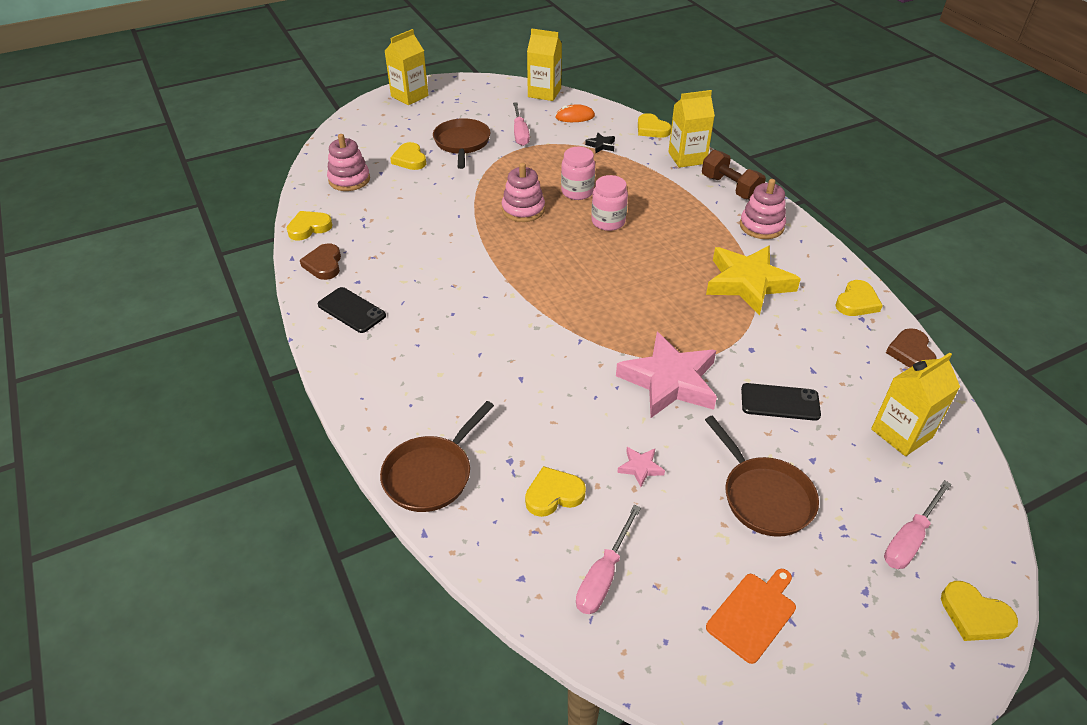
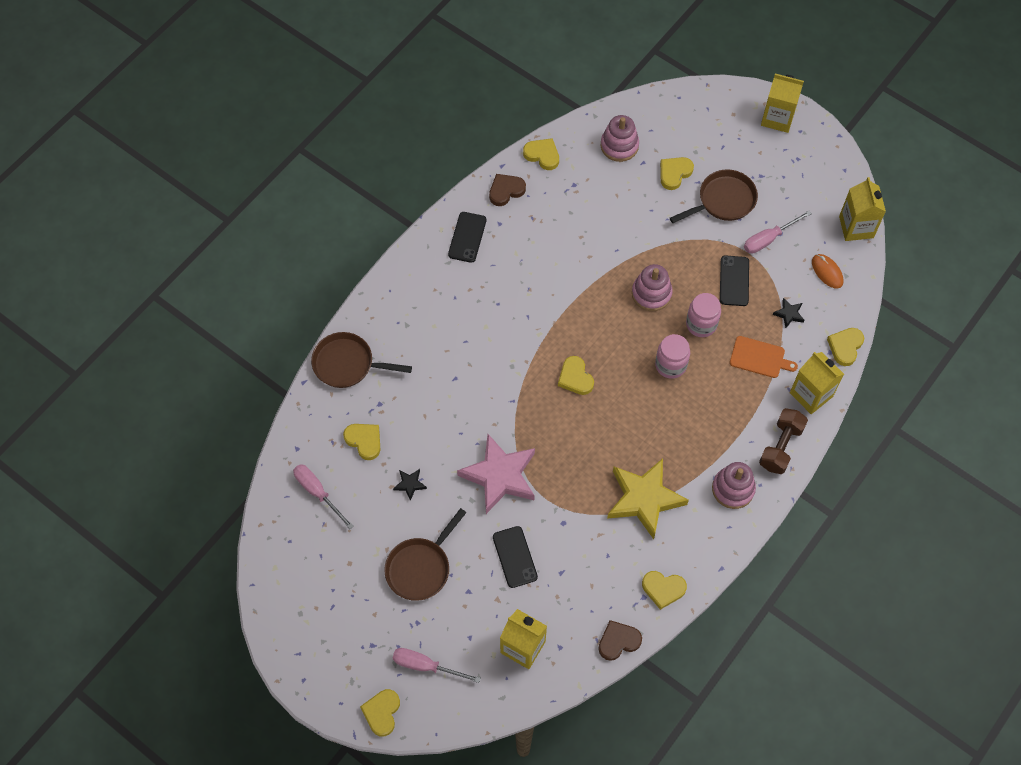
camera: 65 degrees right, 20 degrees up
pink screwdriver [576,505,641,614] -> pink screwdriver turned 45 degrees clockwise [293,464,353,529]
pink star [617,447,665,487] -> black star [393,469,427,501]
orange cutting board [706,569,796,664] -> orange cutting board moved to [730,336,798,378]
none -> yellow heart [558,356,594,395]
none -> black phone [720,255,749,306]

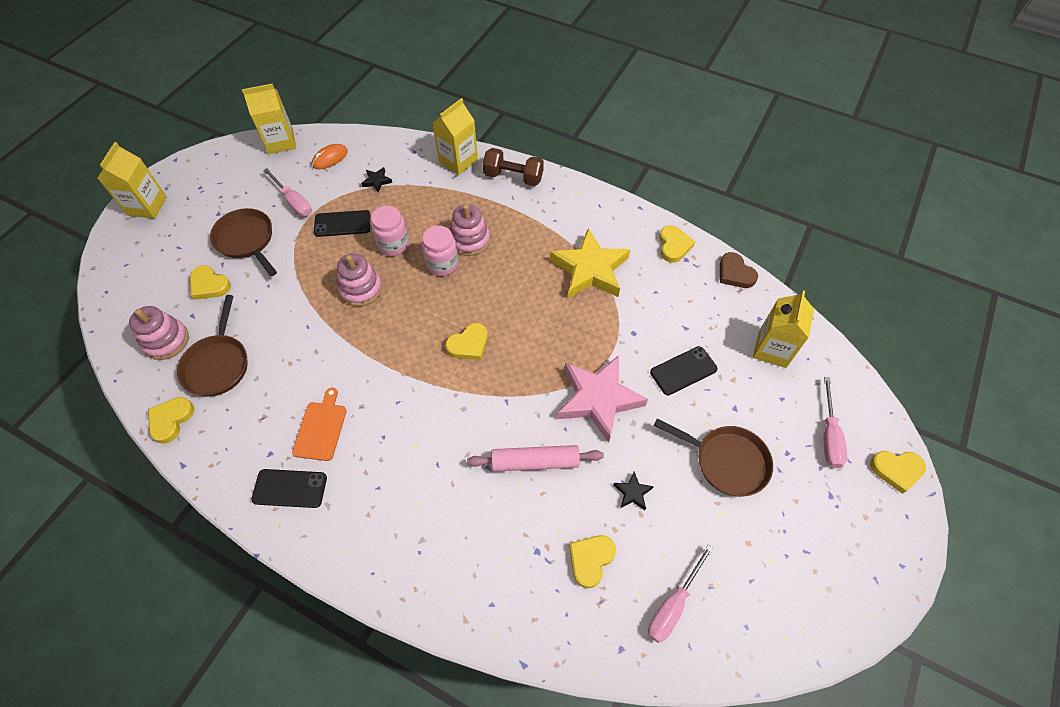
camera: 100 degrees left, 5 degrees down
brown pan [311,332,412,388] -> brown pan moved to [177,295,248,397]
brown heart [489,174,526,206] -> none
pink stacking toy [712,462,756,509] -> pink stacking toy moved to [450,204,490,256]
orange cutting board [730,336,798,378] -> orange cutting board moved to [292,387,347,461]
yellow heart [827,328,864,366] -> none
none -> pink rolling pin [467,445,604,472]

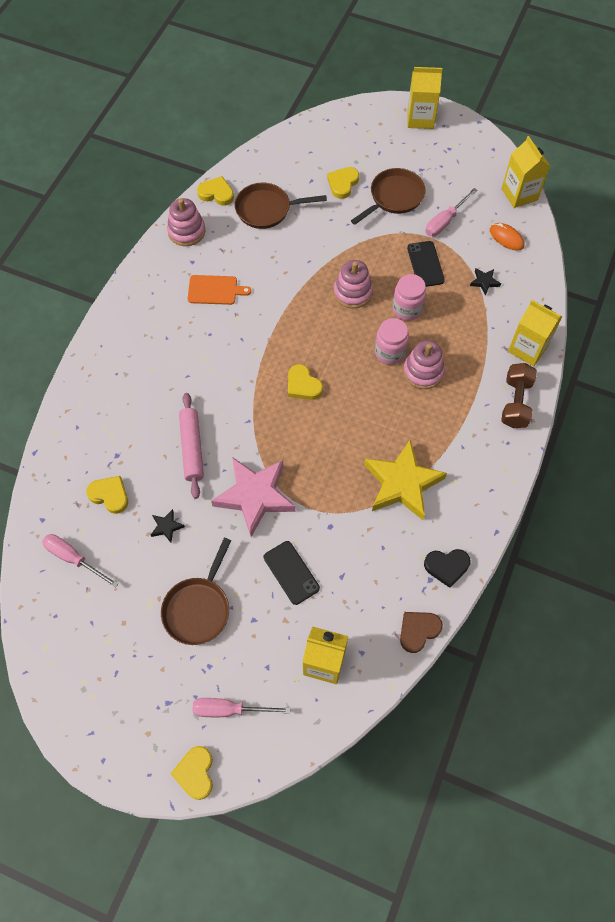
camera: 85 degrees right, 5 degrees up
pink stacking toy [129,306,189,360] -> pink stacking toy moved to [167,198,205,246]
black phone [251,469,327,508] -> none
yellow heart [659,225,695,263] -> black heart [424,549,471,588]

